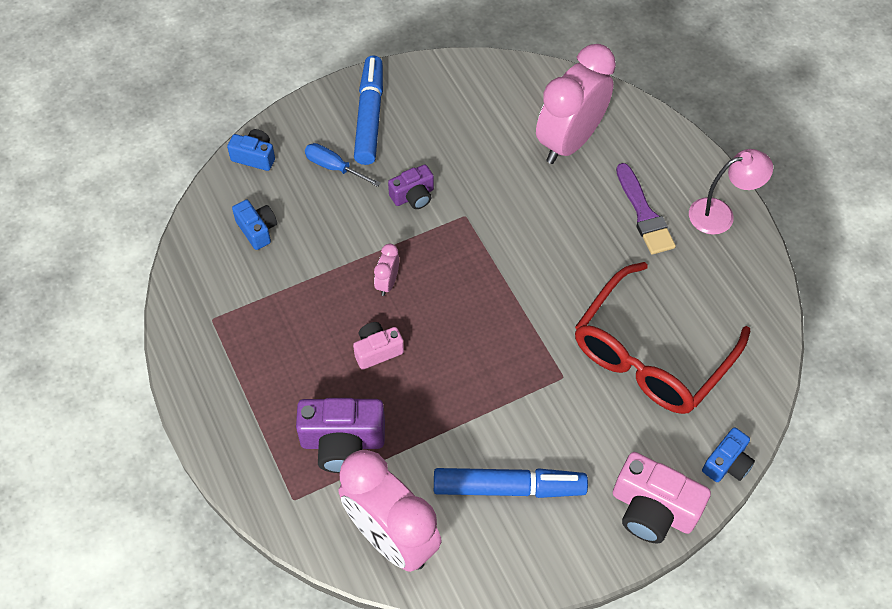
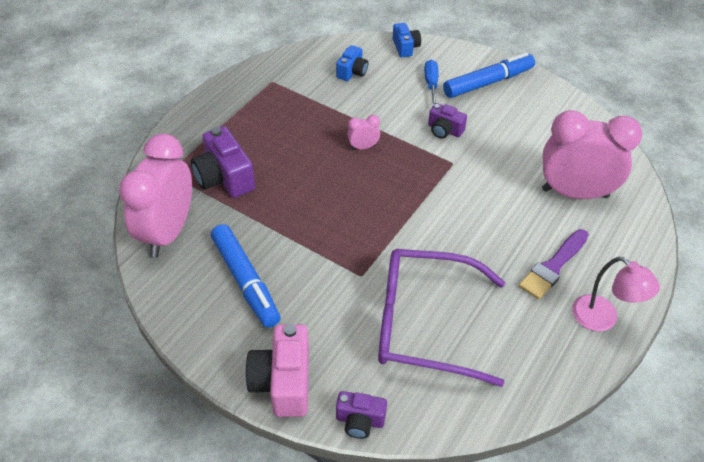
camera: 60 degrees right, 10 degrees down
pink camera [353,322,404,370] -> none
red glasses [575,262,750,414] -> purple glasses [378,249,505,387]
blue camera [702,427,755,482] -> purple camera [336,391,387,439]

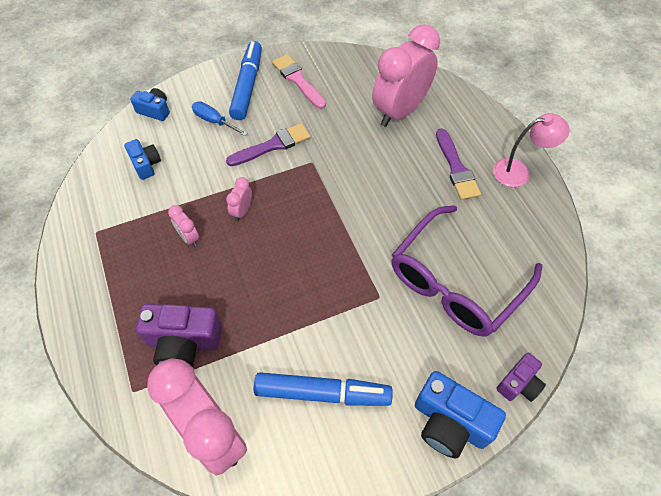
camera: 55 degrees left, 10 degrees up
pink camera [245,324,309,417] -> blue camera [415,371,506,458]
purple camera [428,103,467,139] -> purple brush [226,123,311,166]
none -> pink clock [168,205,199,246]
none -> pink brush [272,54,326,109]

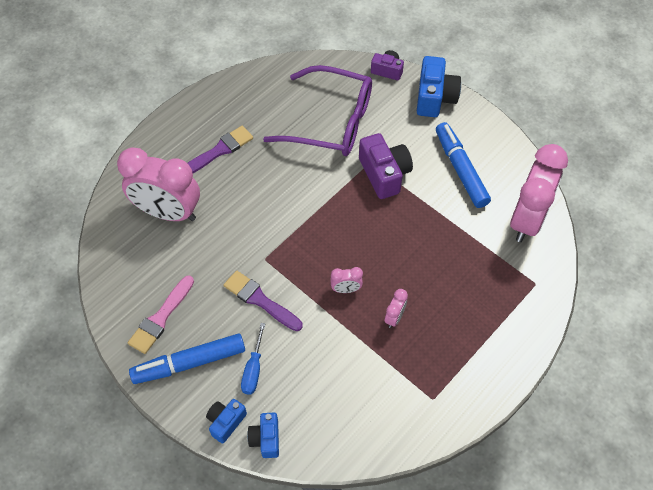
camera: 115 degrees left, 0 degrees up
blue camera [124,139,161,180] -> blue camera moved to [206,399,247,443]
purple camera [136,304,222,367] -> purple camera moved to [359,133,413,199]
pink lamp [493,113,570,187] -> none

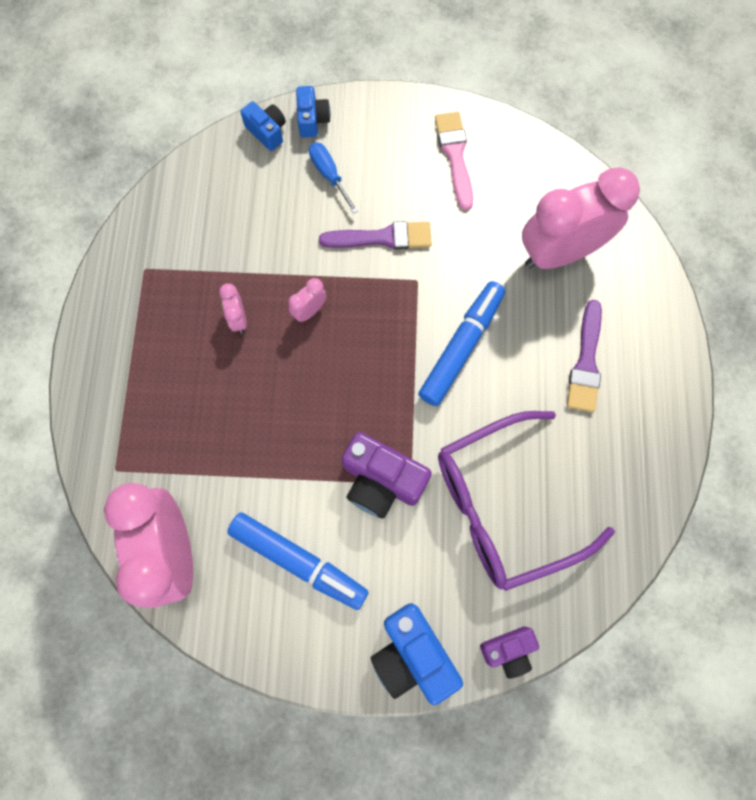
camera: 140 degrees right, 15 degrees up
blue marker [129,333,245,384] -> blue marker moved to [418,281,505,406]

